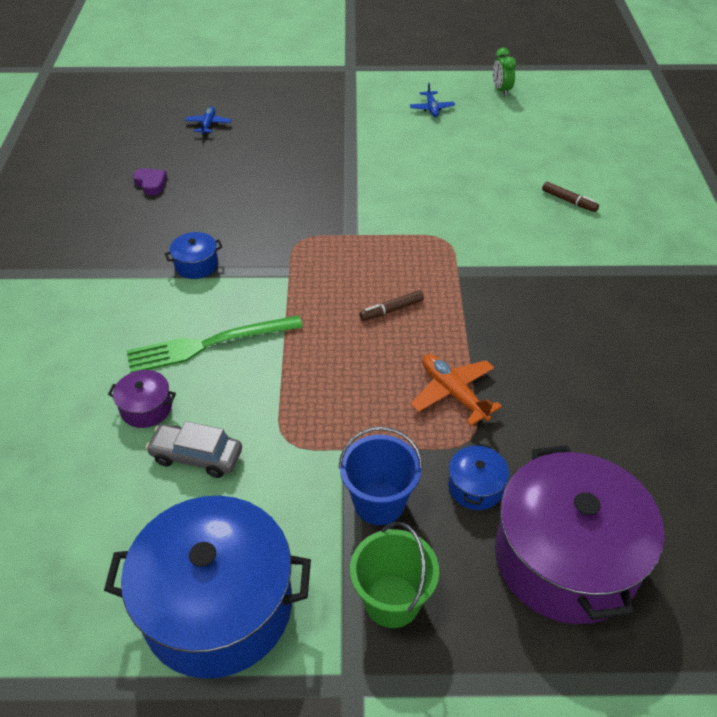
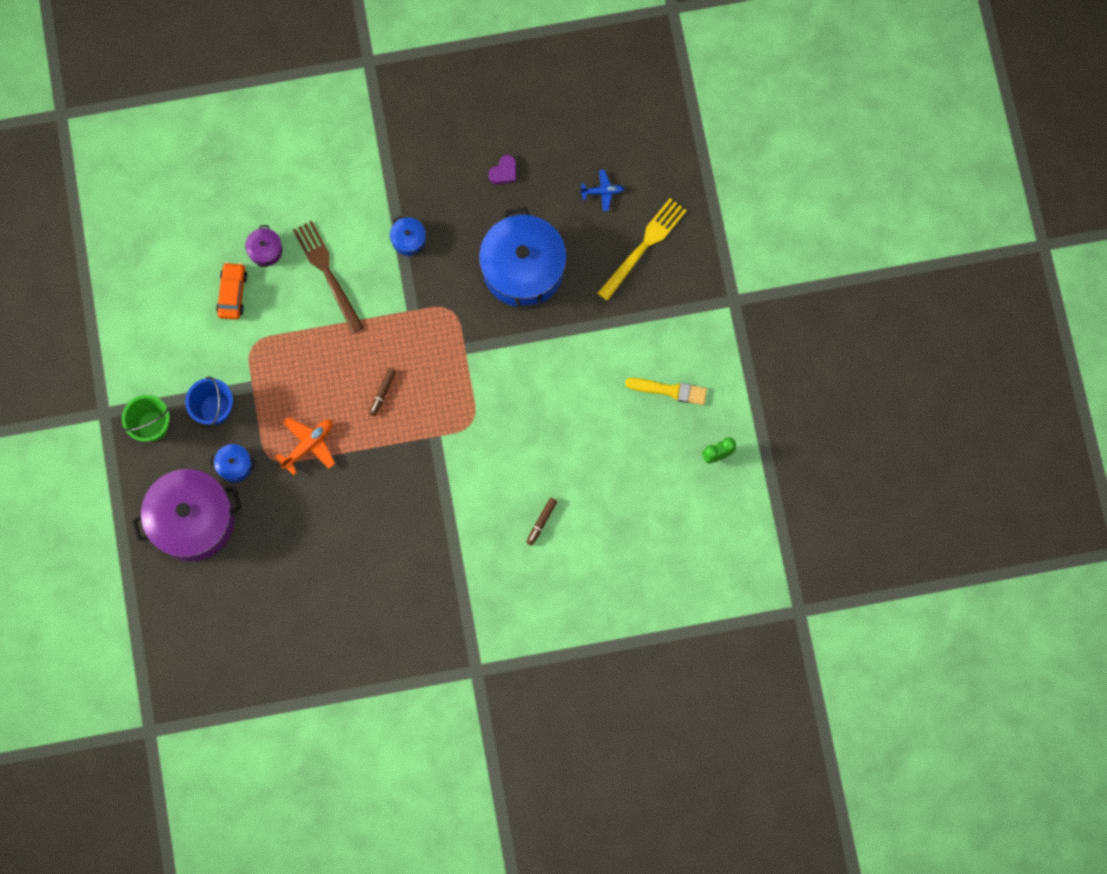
camera: 80 degrees right, 30 degrees up
blue pot [104,496,311,679] -> blue pot moved to [479,207,567,310]
green fork [126,315,303,373] -> brown fork [293,220,364,333]
grey car [146,421,242,478] -> orange car [216,262,247,320]
brown marker [359,290,424,321] -> brown marker turned 120 degrees counterclockwise [369,368,396,416]
blue plane [410,82,455,117] -> yellow brush [625,378,707,405]
none -> yellow fork [597,198,687,301]

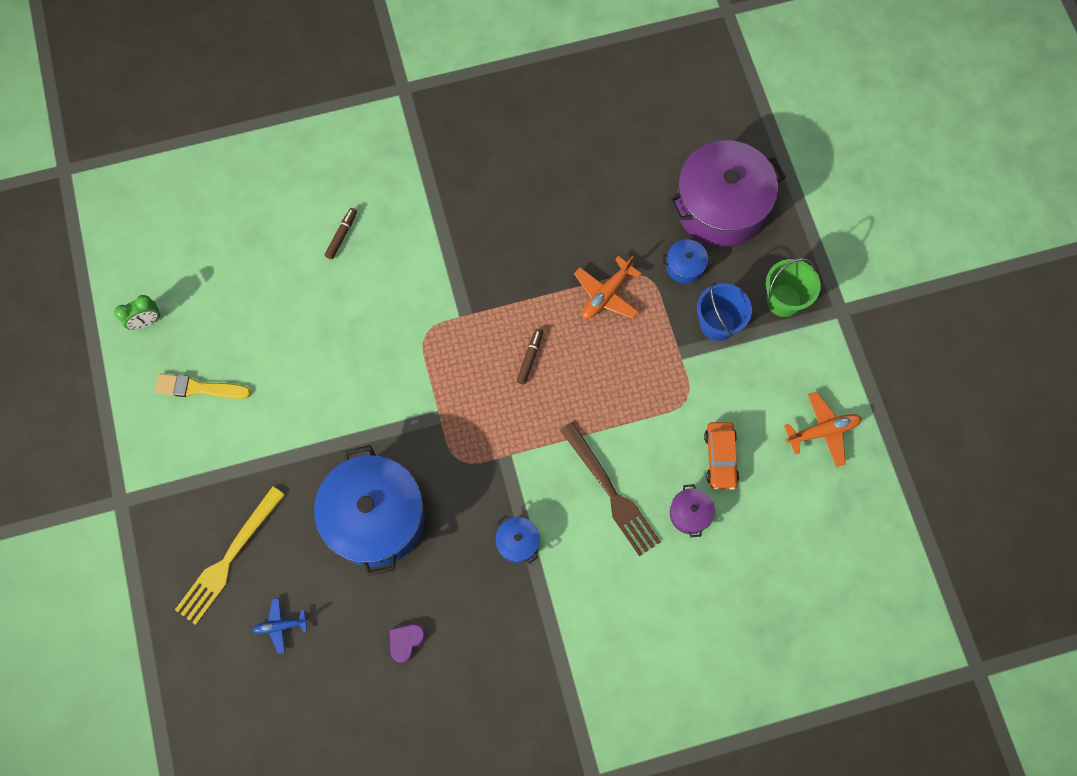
camera: 175 degrees right, 5 degrees down
none -> orange plane [784,392,862,467]

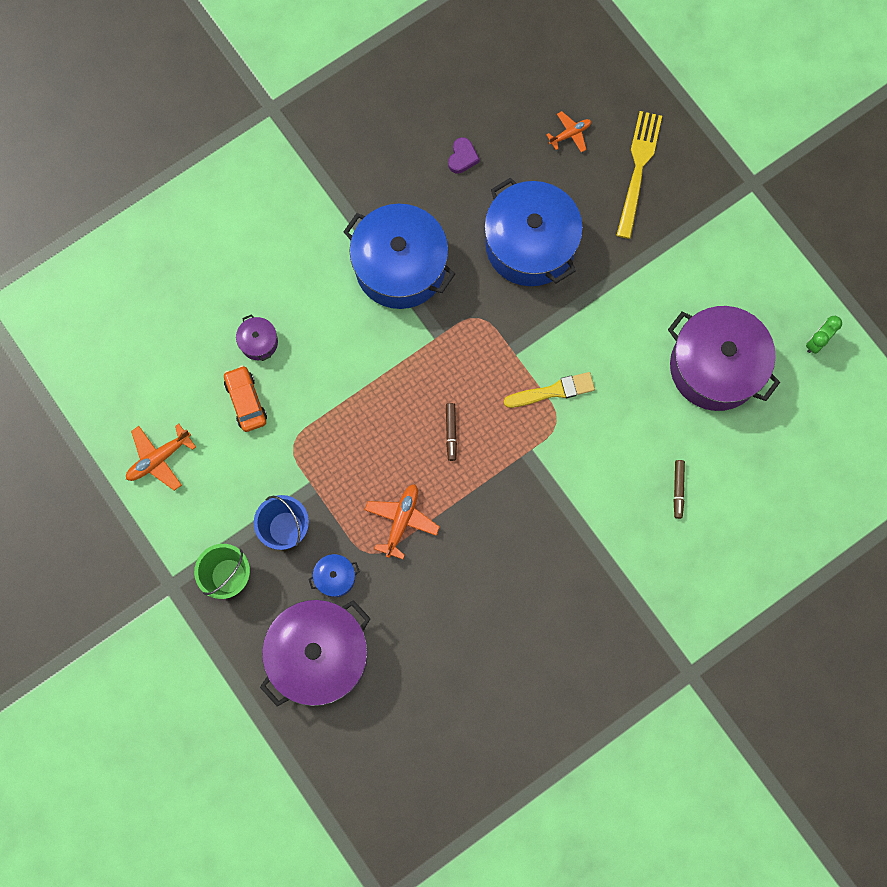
camera: 160 degrees right, 5 degrees up
yellow brush [155,374,251,399] -> yellow brush moved to [504,372,595,408]
blue plane [252,598,308,654] -> orange plane [546,111,591,153]
blue pot [495,516,540,564] -> blue pot [344,204,455,309], size x2.40
brown fork [560,422,661,556] -> none
none -> purple pot [668,306,780,411]

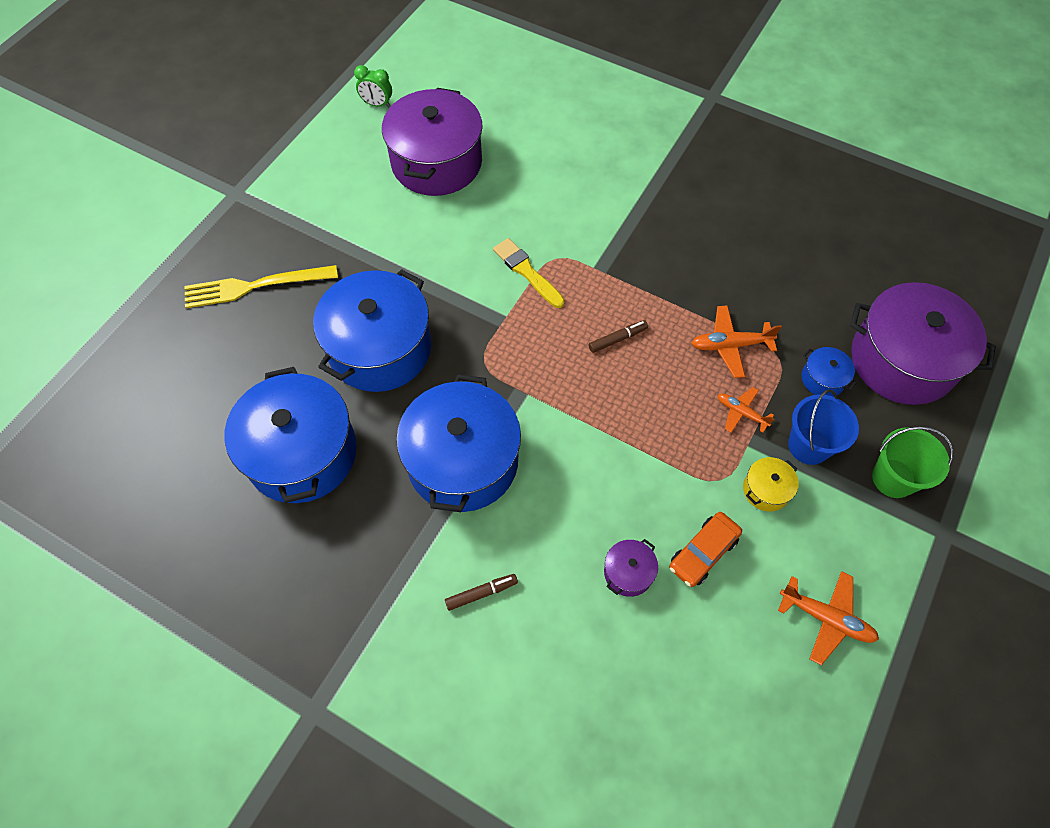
camera: 115 degrees left, 15 degrees down
purple heart [448,137,480,174] -> blue pot [225,367,357,503]
orange plane [546,111,591,153] -> orange plane moved to [718,387,774,433]
brown marker [674,460,685,519] -> brown marker moved to [445,574,518,611]
none -> yellow pot [743,457,799,511]

